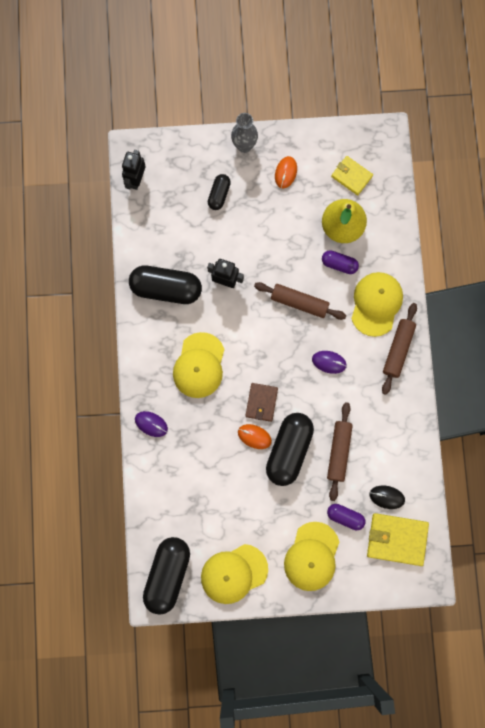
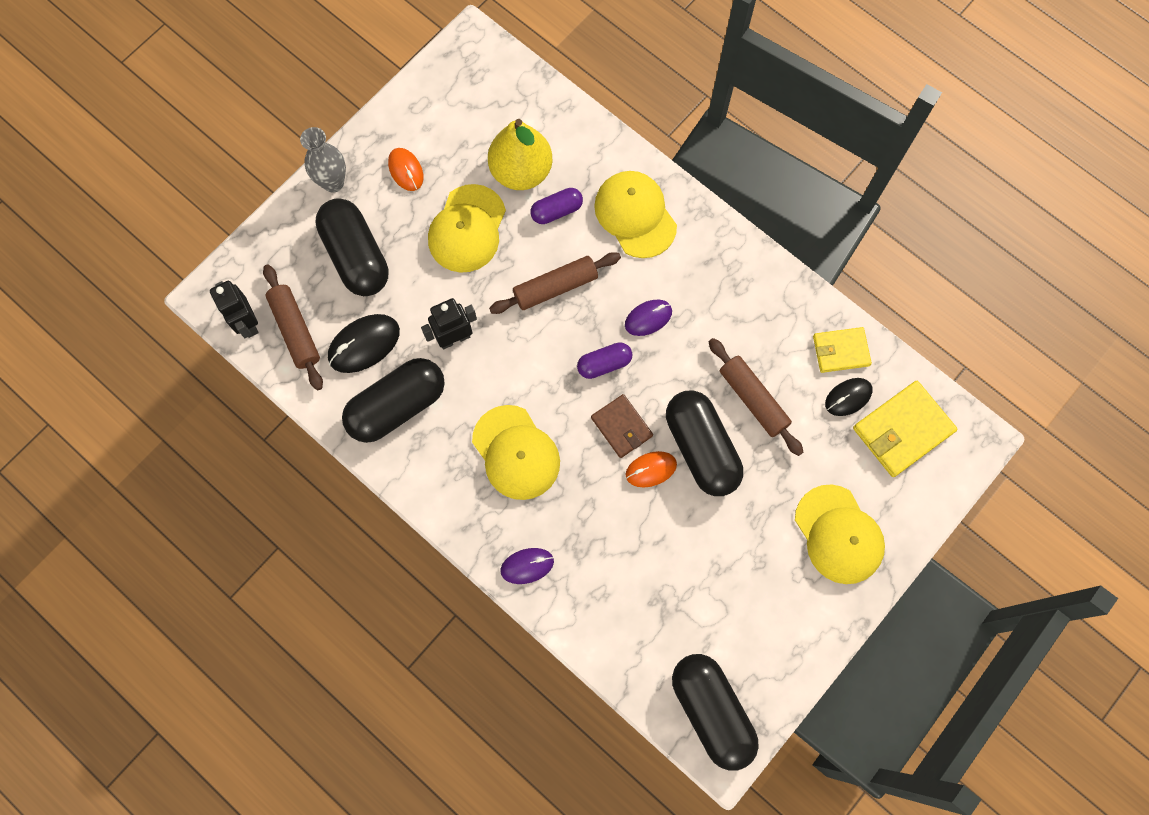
camera: 45 degrees left, 5 degrees down
yellow cap [201,544,268,604] -> yellow cap moved to [428,184,506,273]
black capsule [208,174,231,210] -> black capsule [315,198,388,296], size x1.91
purple capsule [327,504,366,530] -> purple capsule moved to [577,342,632,379]
yellow wallet [331,156,373,195] -> yellow wallet moved to [813,327,872,373]
brown rolling pin [382,303,417,395] -> brown rolling pin moved to [263,265,323,390]
none -> black mouse [328,314,400,373]

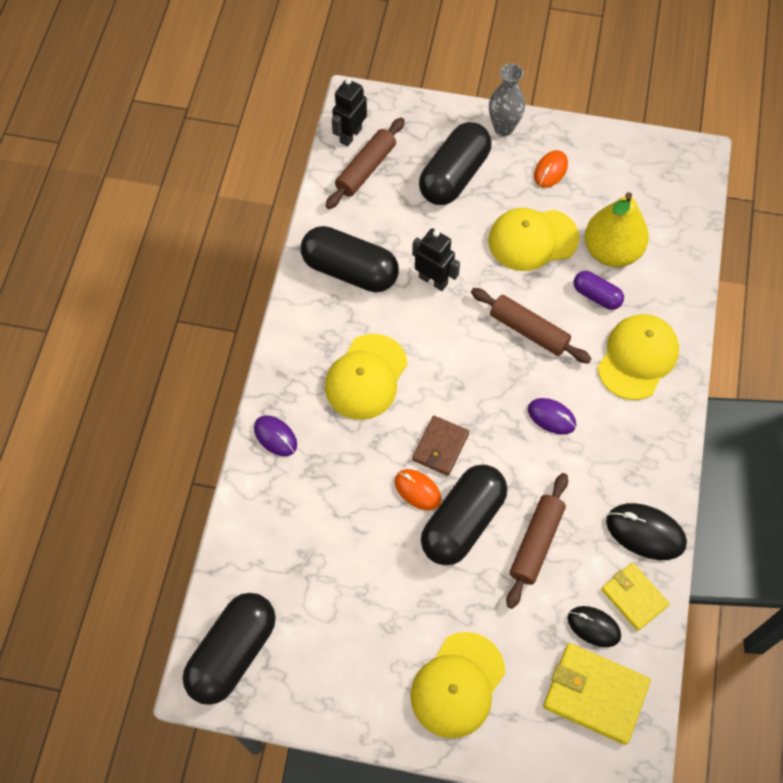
camera: 60 degrees right, 10 degrees down
black mouse [328,314,400,373] -> black mouse moved to [606,503,687,560]
purple capsule [577,342,632,379] -> none

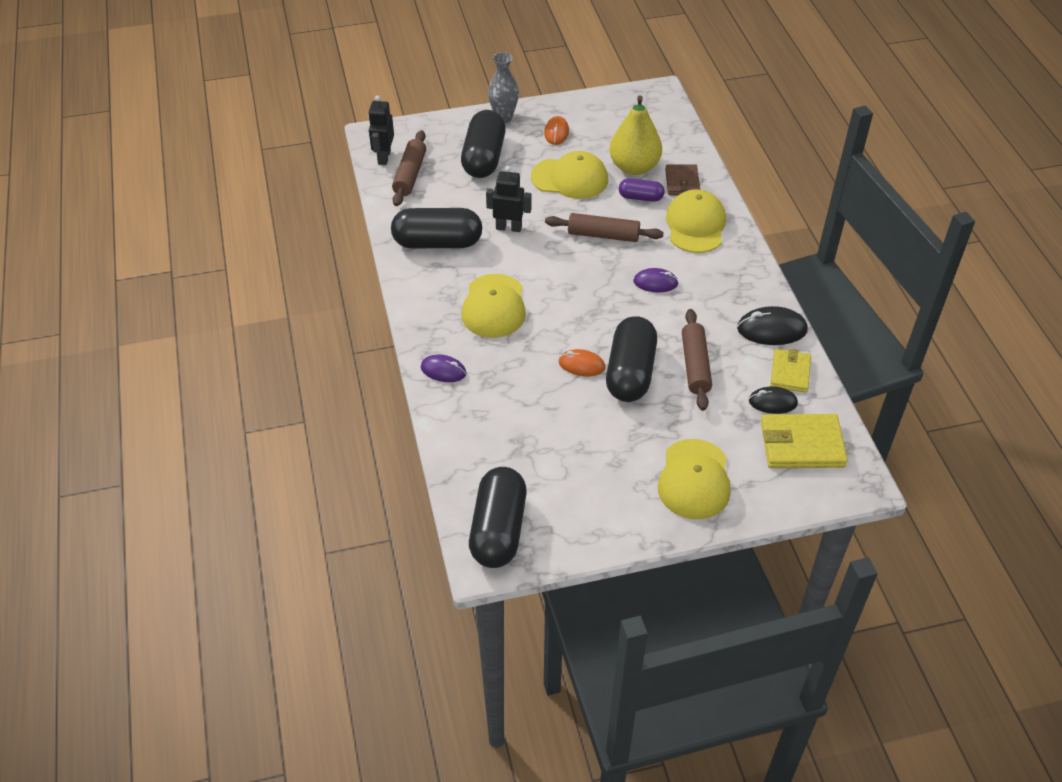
camera: 25 degrees left, 15 degrees down
brown wallet [412,416,469,476] -> brown wallet moved to [665,164,700,195]
yellow cap [488,208,579,271] -> yellow cap turned 135 degrees counterclockwise [531,151,608,199]
yellow wallet [601,563,670,631] -> yellow wallet turned 75 degrees clockwise [770,349,811,393]

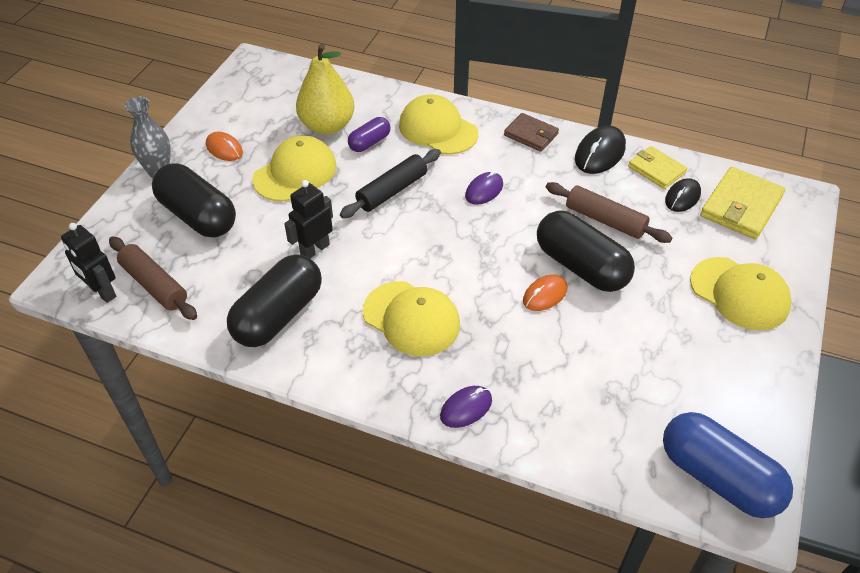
camera: 55 degrees left, 0 degrees up
black capsule [469,467,527,568] -> blue capsule [663,412,793,518]
brown rolling pin [545,213,664,242] -> black rolling pin [340,149,441,218]
brown wallet [665,164,700,195] -> brown wallet moved to [504,113,559,152]

